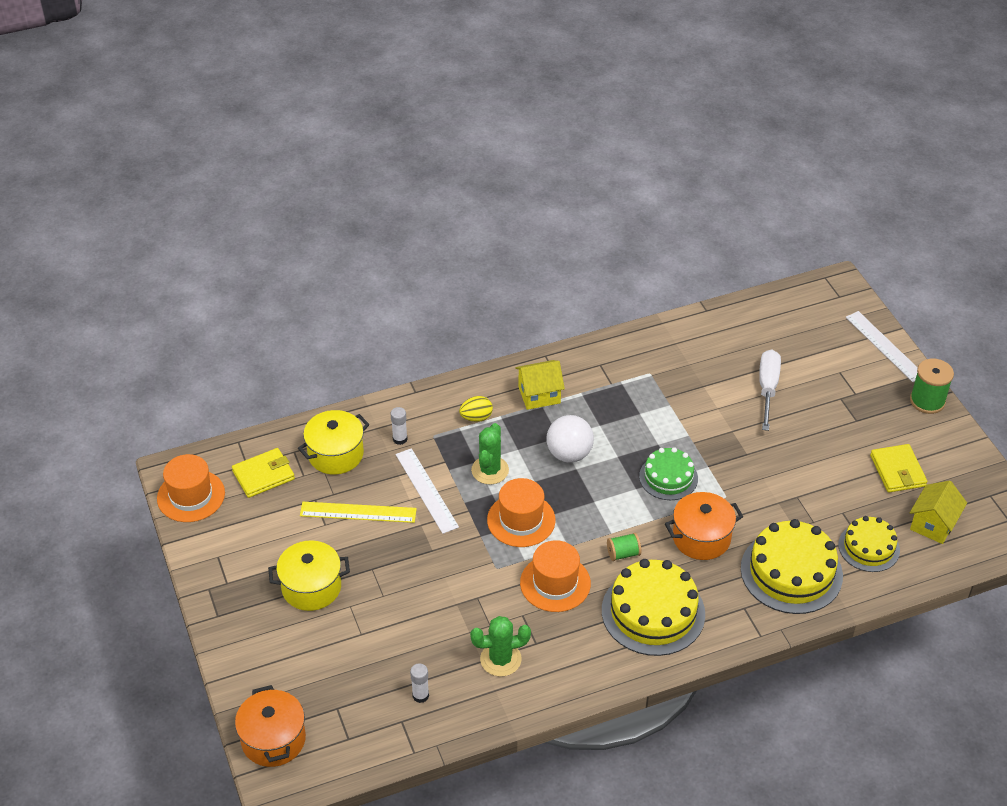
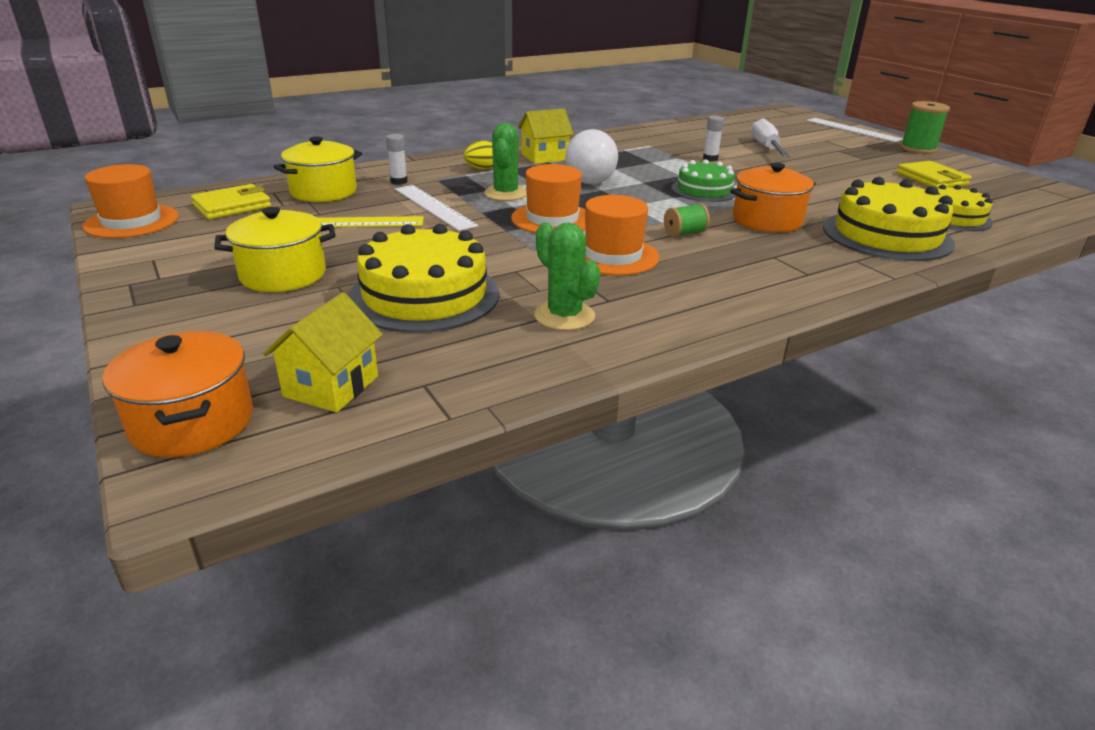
camera: 10 degrees left, 15 degrees down
white glue stick [410,663,429,703] -> white glue stick moved to [703,116,724,161]
green cactus [470,616,531,676] -> green cactus turned 75 degrees clockwise [534,222,600,330]
yellow cake [602,559,705,656] -> yellow cake moved to [349,224,500,333]
yellow house [910,481,967,544] -> yellow house moved to [263,292,383,413]

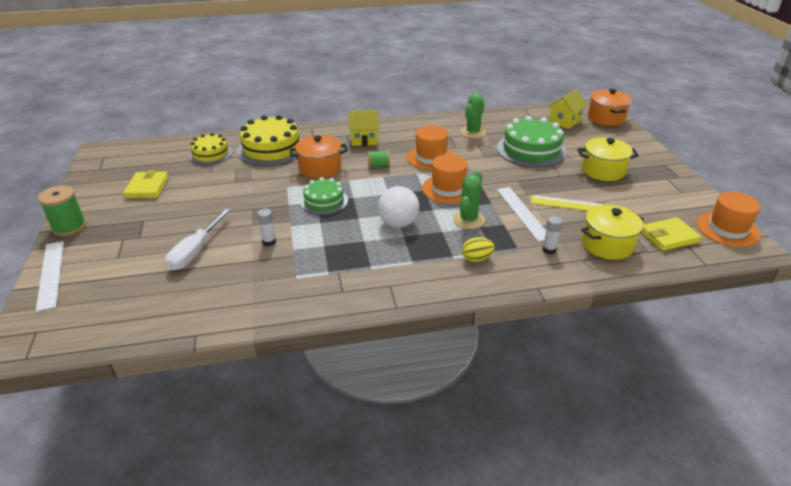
camera: 160 degrees left, 5 degrees up
yellow cake [349,224,500,333] -> green cake [497,116,567,168]
yellow house [518,108,574,164] -> yellow house moved to [349,110,379,146]
green cactus [534,222,600,330] -> green cactus turned 45 degrees clockwise [460,93,486,138]

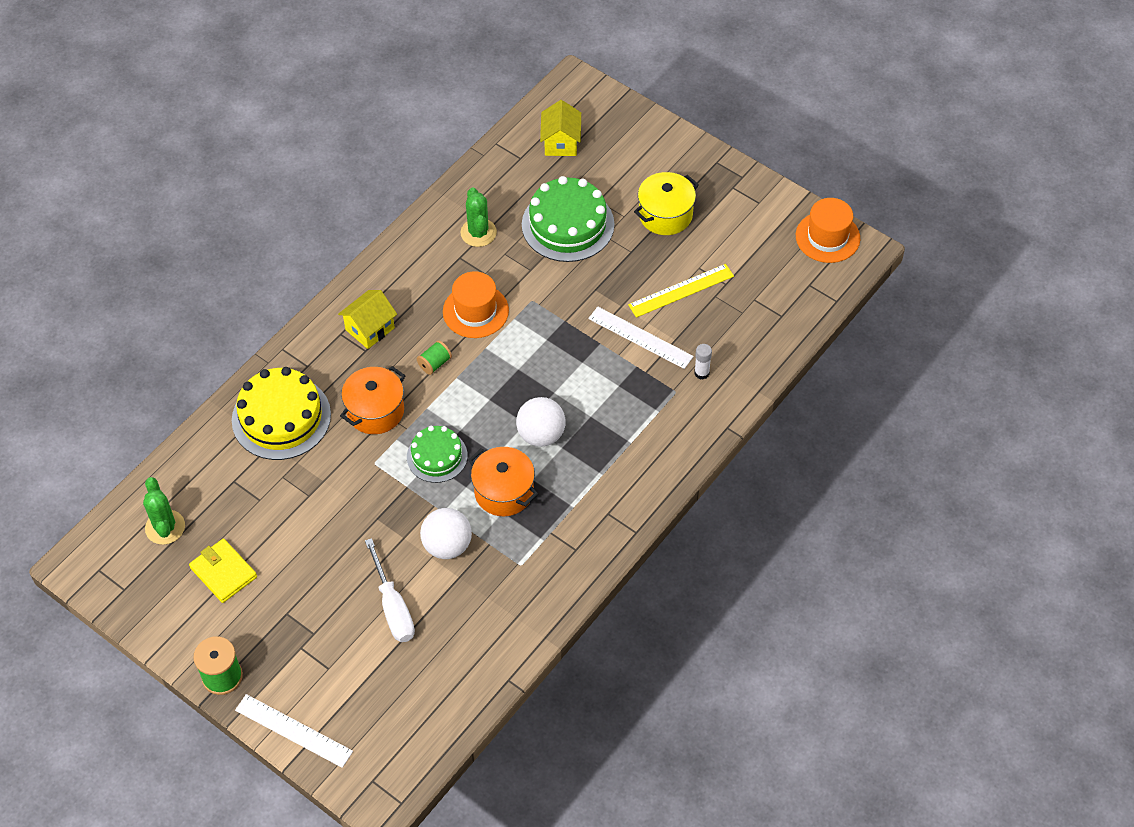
camera: 40 degrees left, 20 degrees up
yellow cake [189,133,233,165] -> none
white glue stick [257,208,276,246] -> white ball [420,508,472,559]
orange hat [422,154,468,204] -> none
green cactus [453,171,485,229] -> green cactus moved to [143,477,185,545]
yellow egg [462,237,495,262] -> none
yellow pot [581,205,644,260] -> none
orange pot [588,89,632,126] -> orange pot moved to [468,447,538,516]
yellow wallet [641,217,702,251] -> none

